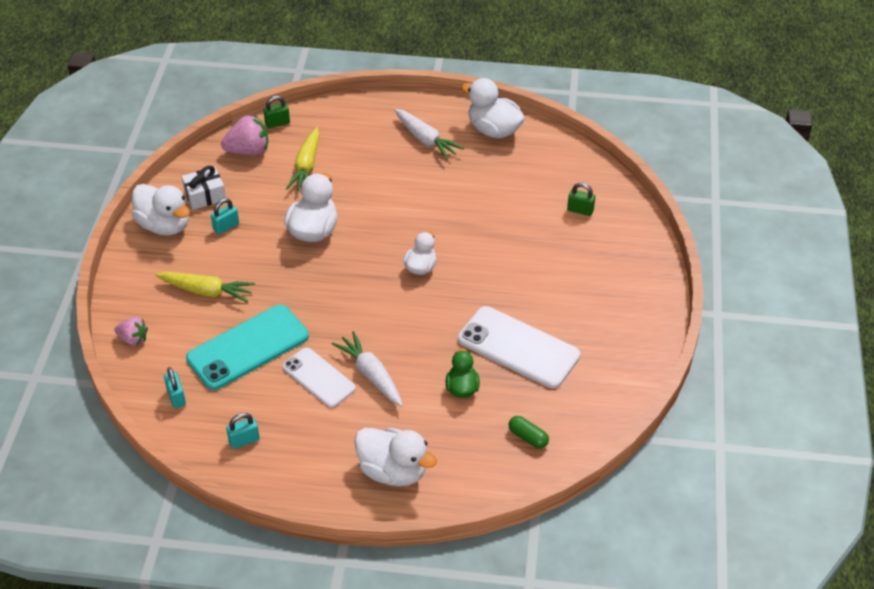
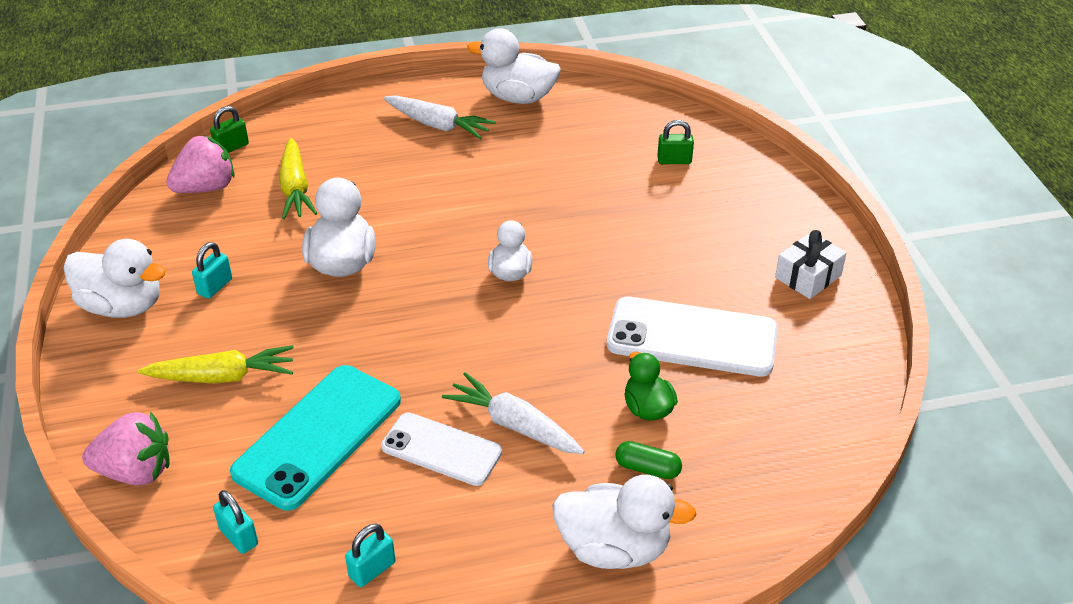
camera: 20 degrees left, 5 degrees down
pink strawberry [114,317,148,346] -> pink strawberry [82,411,170,486], size x1.59
white gift [182,166,226,210] -> white gift moved to [775,230,847,299]
green capsule [508,416,549,449] -> green capsule moved to [615,441,682,479]

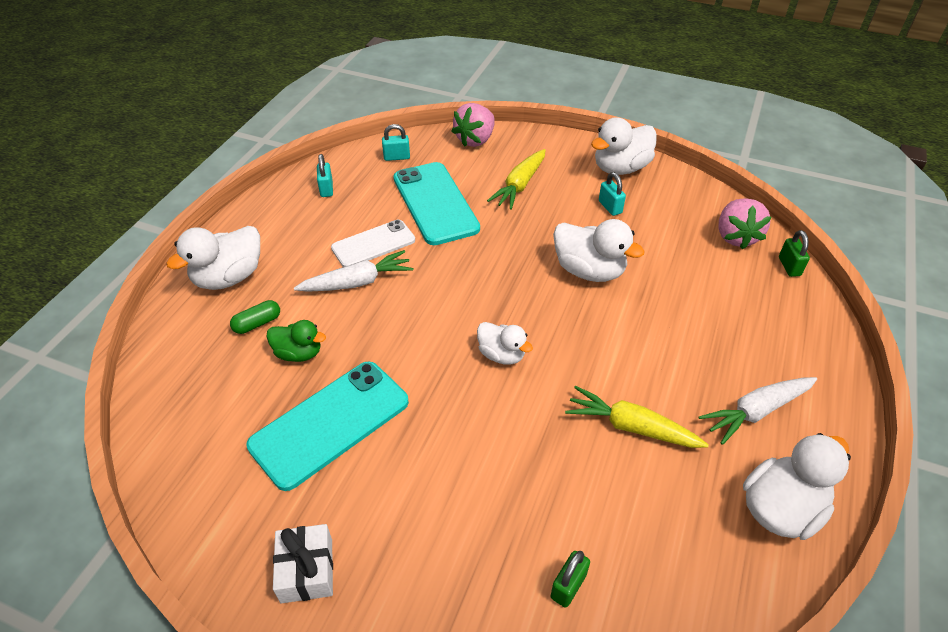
camera: 125 degrees right, 5 degrees up
yellow carrot [279,138,317,219] -> yellow carrot moved to [565,386,709,448]
white phone [607,296,778,376] -> turquoise phone [246,361,409,491]

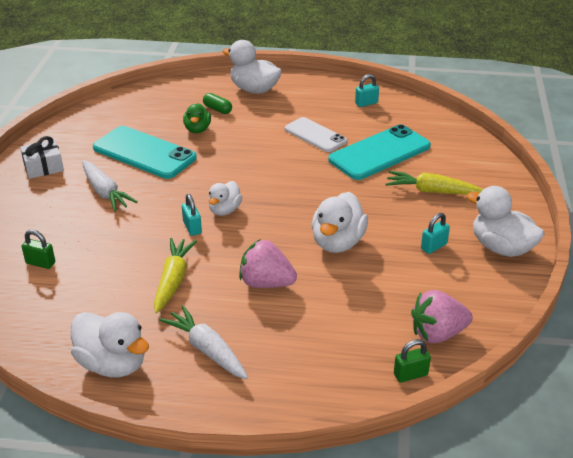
camera: 75 degrees right, 10 degrees down
white carrot [294,250,413,292] -> white carrot moved to [82,160,138,212]
turquoise padlock [382,124,410,161] -> turquoise padlock moved to [182,194,202,236]
pink strawberry [452,103,495,147] -> pink strawberry moved to [239,239,297,288]

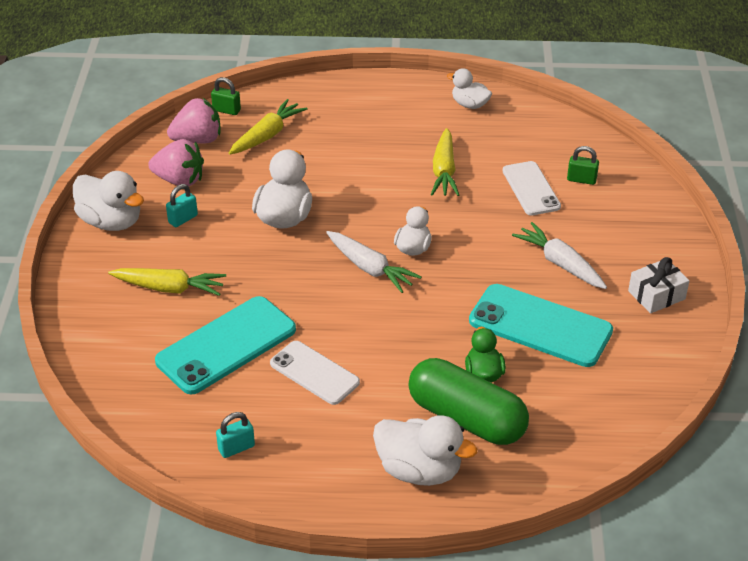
camera: 175 degrees right, 5 degrees up
white duck [71,312,149,377] -> white duck [447,68,492,109], size x0.61
white carrot [159,305,248,379] -> white carrot moved to [326,231,422,293]
turquoise padlock [182,194,202,236] -> none
green capsule [203,93,232,114] -> green capsule [408,358,529,445], size x2.43
pink strawberry [239,239,297,288] -> pink strawberry moved to [148,139,204,187]
green padlock [394,339,431,383] -> green padlock turned 45 degrees clockwise [211,77,241,115]
none -> yellow carrot [229,99,307,155]
none -> white phone [503,161,561,215]

